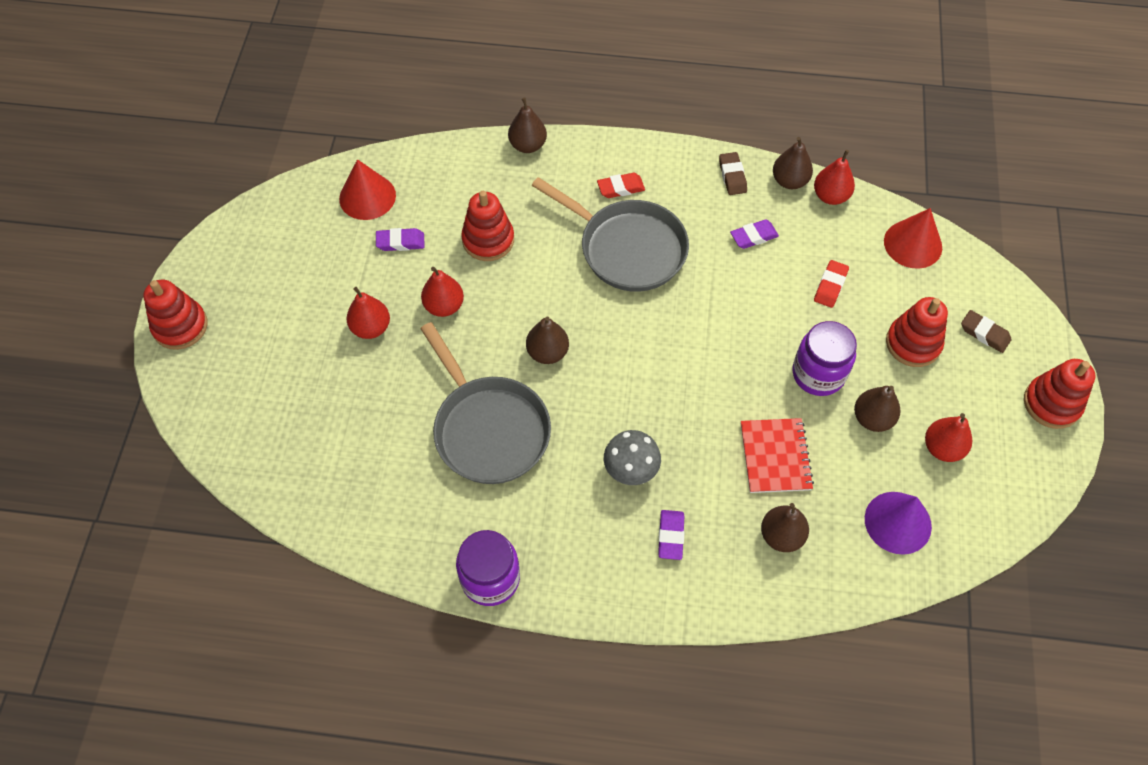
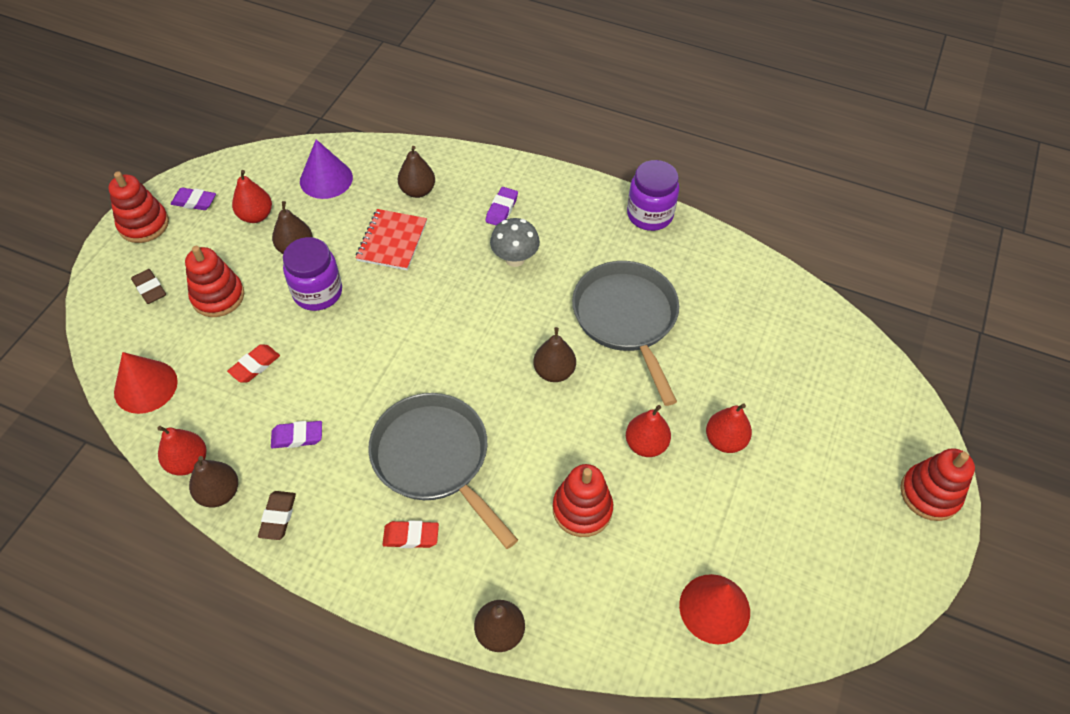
camera: 165 degrees left, 5 degrees down
purple eraser [376,228,424,251] -> purple eraser moved to [171,188,216,210]

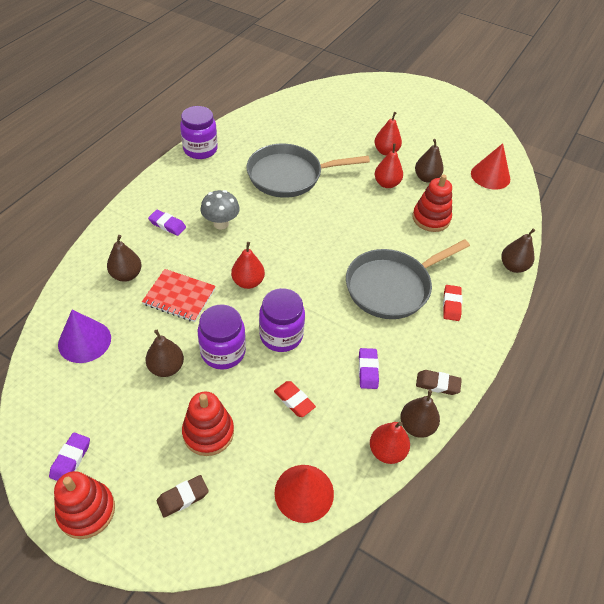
camera: 85 degrees left, 5 degrees down
red pear [232,170,272,223] -> red pear moved to [231,242,265,289]
brown pear [533,327,576,382] -> brown pear moved to [415,139,444,182]
red stacking toy [900,448,975,521] -> none
none -> purple jar [259,288,305,352]

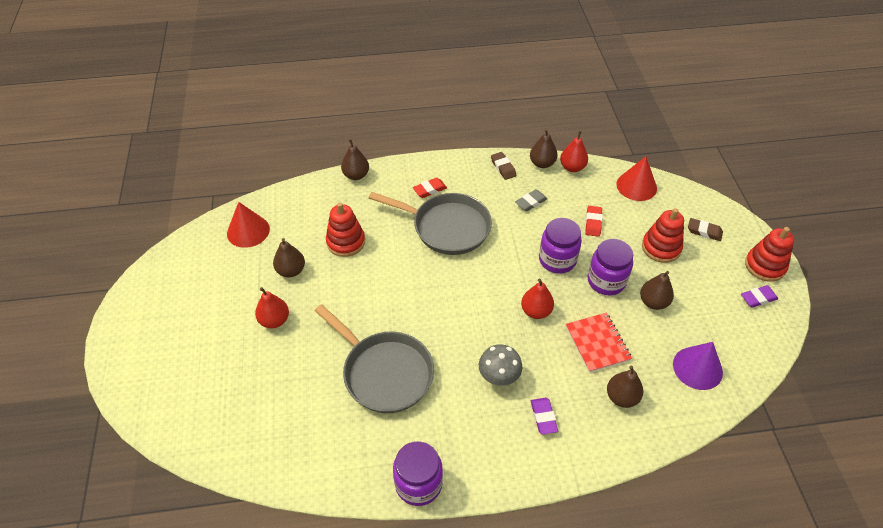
camera: 125 degrees left, 0 degrees up
purple eraser [359,348,379,389] -> grey eraser [515,189,548,211]
red pear [375,144,403,188] -> none

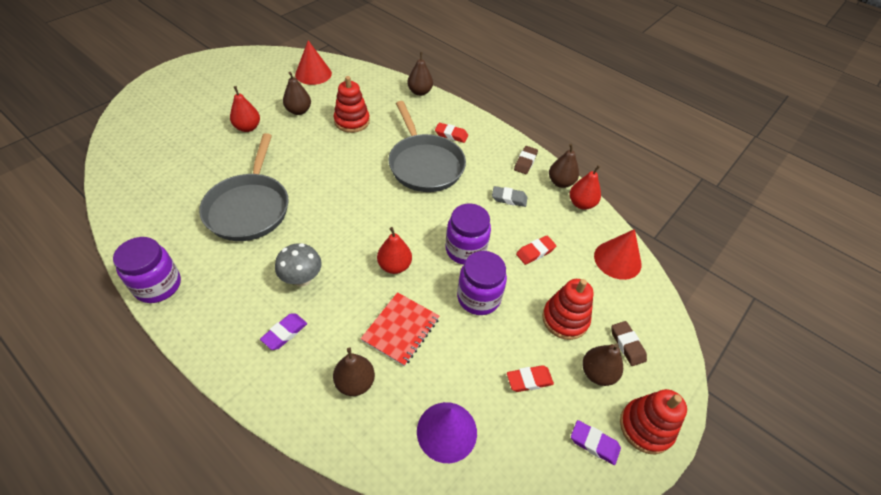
camera: 45 degrees right, 0 degrees up
brown pear [640,271,674,310] -> brown pear moved to [583,343,623,386]
none -> red eraser [507,365,554,392]

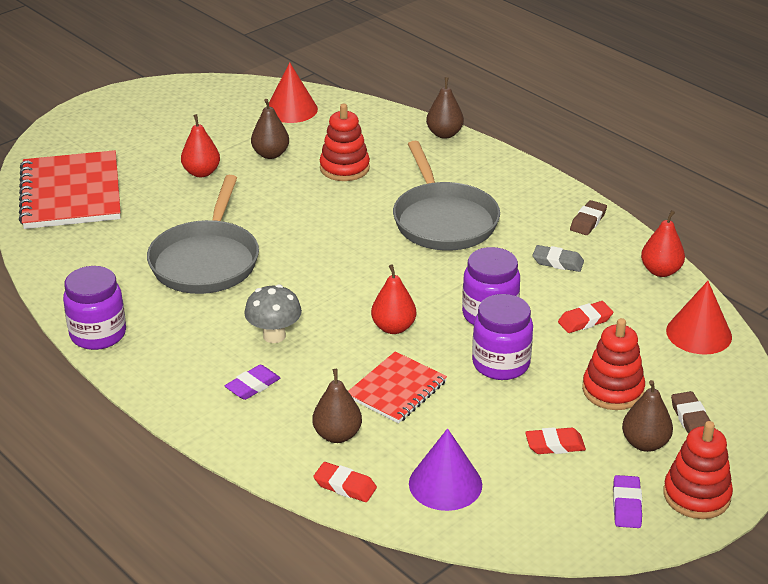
camera: 10 degrees right, 15 degrees down
red eraser [435,123,468,143] -> red eraser moved to [313,462,377,502]
brown pear [549,144,579,188] -> none
purple eraser [571,420,621,465] -> purple eraser turned 60 degrees clockwise [613,475,642,528]
none -> red notebook [19,150,121,229]

